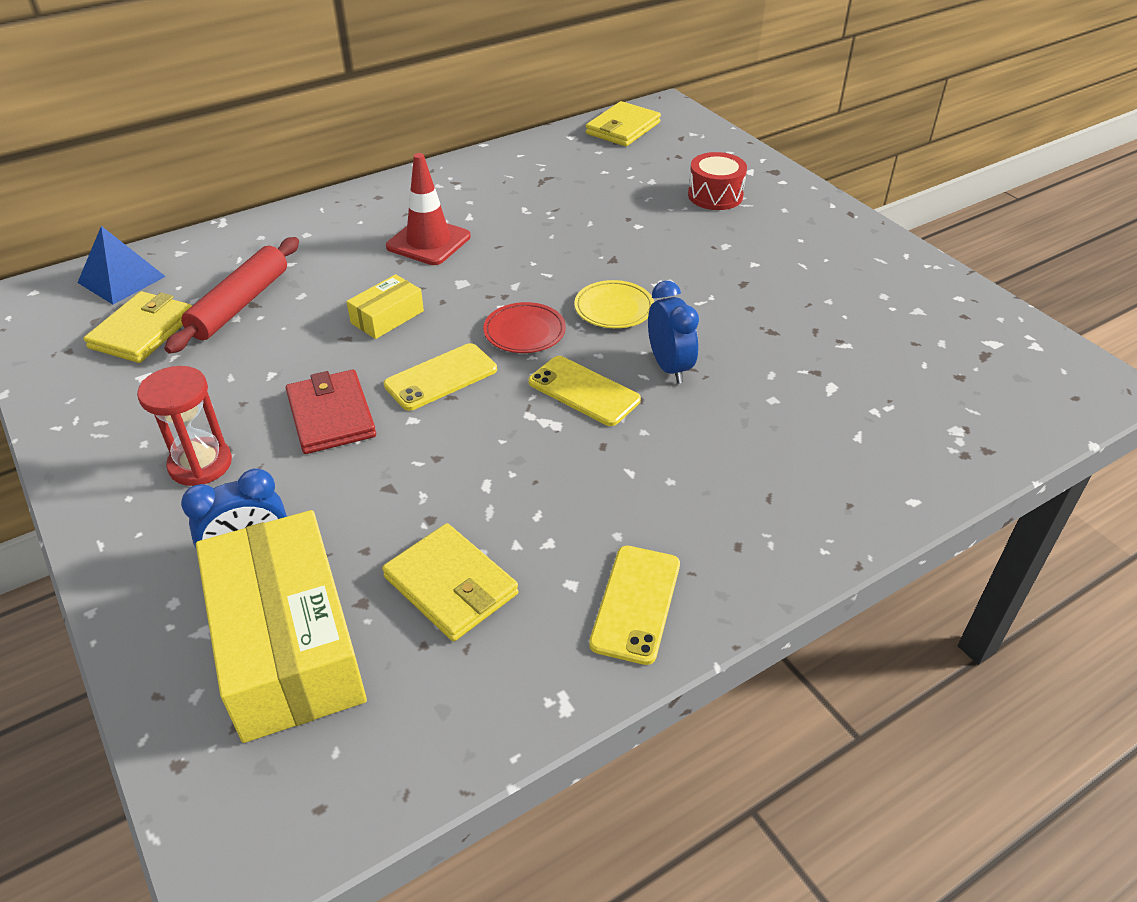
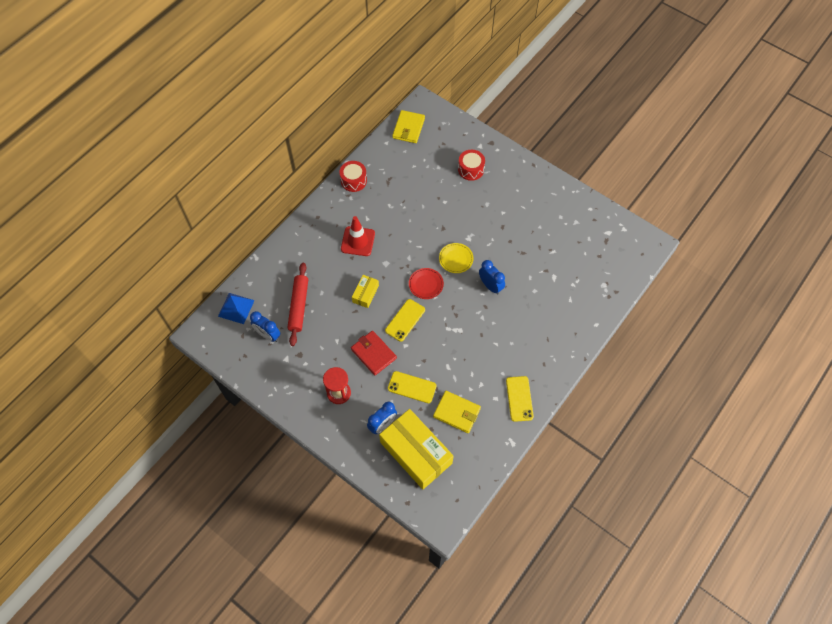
camera: 20 degrees left, 20 degrees up
yellow wallet [84,291,192,363] -> blue clock [250,311,281,342]
yellow phone [528,356,641,426] -> yellow phone moved to [388,371,437,403]
none -> red drum [340,161,367,192]

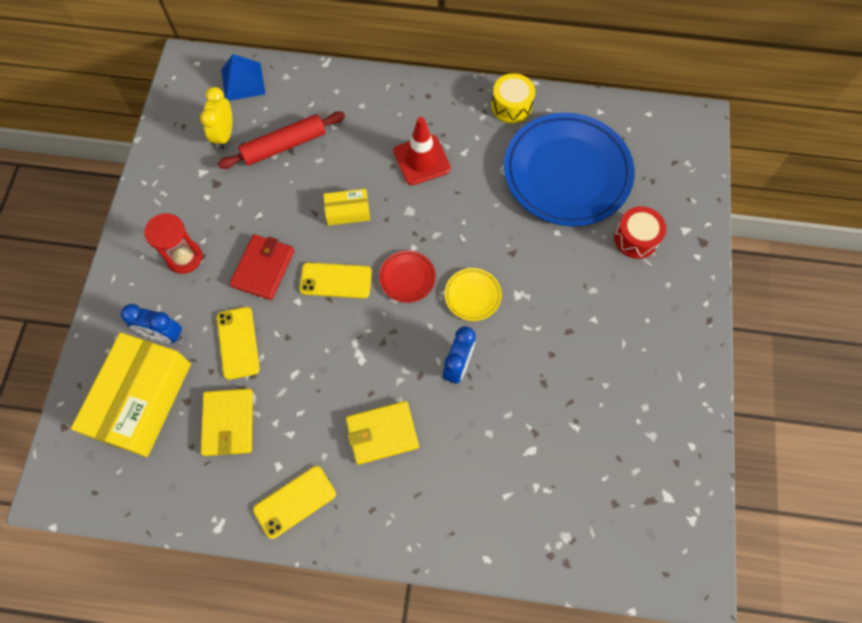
camera: 60 degrees right, 5 degrees up
blue clock [250,311,281,342] -> yellow clock [200,87,232,149]
red drum [340,161,367,192] -> yellow drum [491,73,535,123]
yellow wallet [392,110,425,143] -> yellow wallet moved to [346,401,419,465]
none -> blue plate [504,113,635,226]

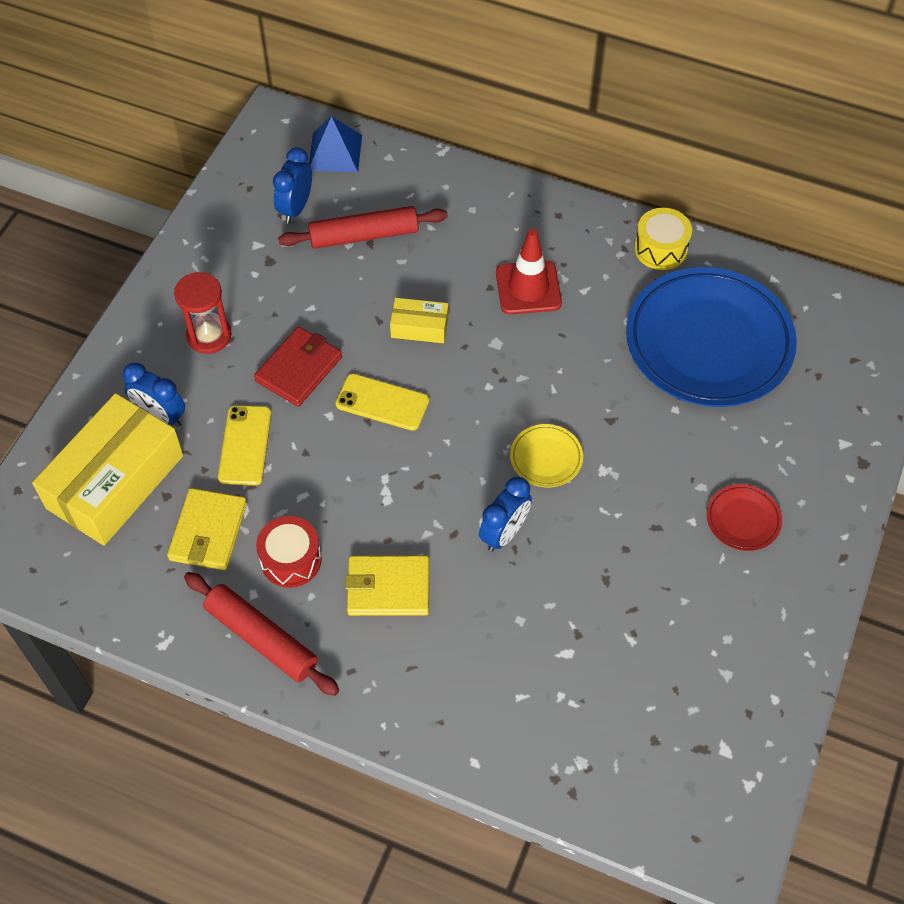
camera: 15 degrees right, 10 degrees down
yellow clock [200,87,232,149] -> blue clock [273,147,312,223]
yellow phone [253,466,336,539] -> red rolling pin [184,572,339,696]
red plate [379,251,436,303] -> red plate moved to [707,484,782,551]
red drum [614,206,666,259] -> red drum moved to [256,516,322,588]

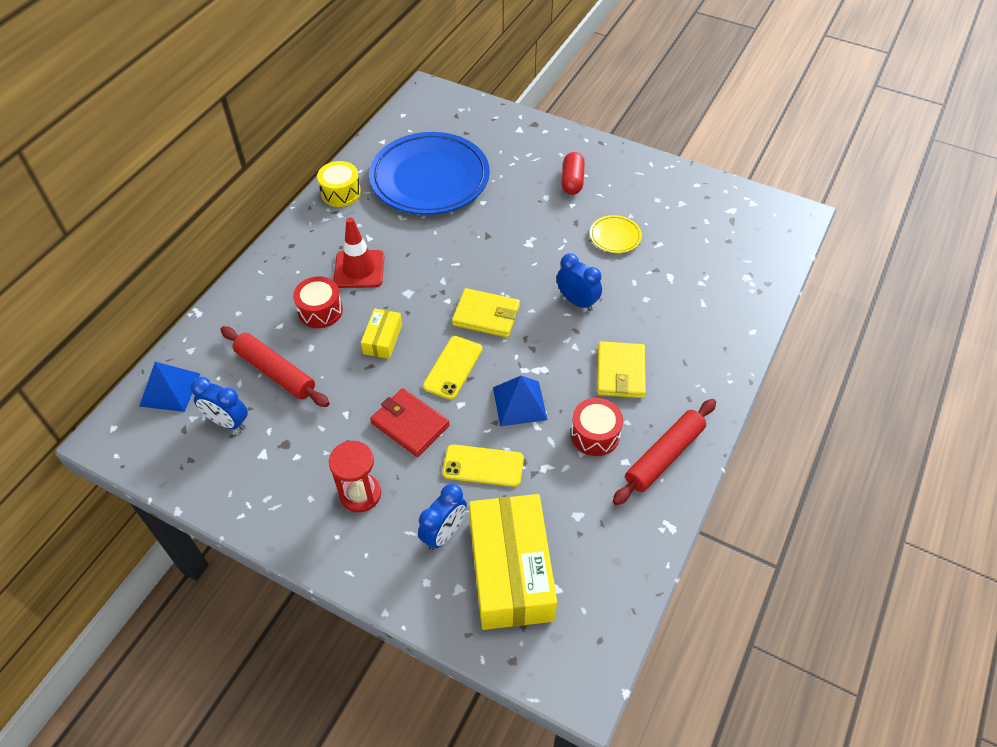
camera: 85 degrees left, 5 degrees down
yellow box [32,393,183,546] -> yellow box turned 45 degrees clockwise [469,494,557,630]
yellow wallet [167,488,247,570] -> yellow wallet moved to [452,288,520,338]
red rolling pin [278,206,448,249] -> red rolling pin turned 45 degrees counterclockwise [220,326,330,407]
yellow plate [510,424,583,487] -> yellow plate moved to [590,215,642,253]
red plate [707,484,782,551] -> red capsule [561,152,585,195]
none -> red drum [293,276,343,328]
none -> blue pyramid [493,376,547,426]

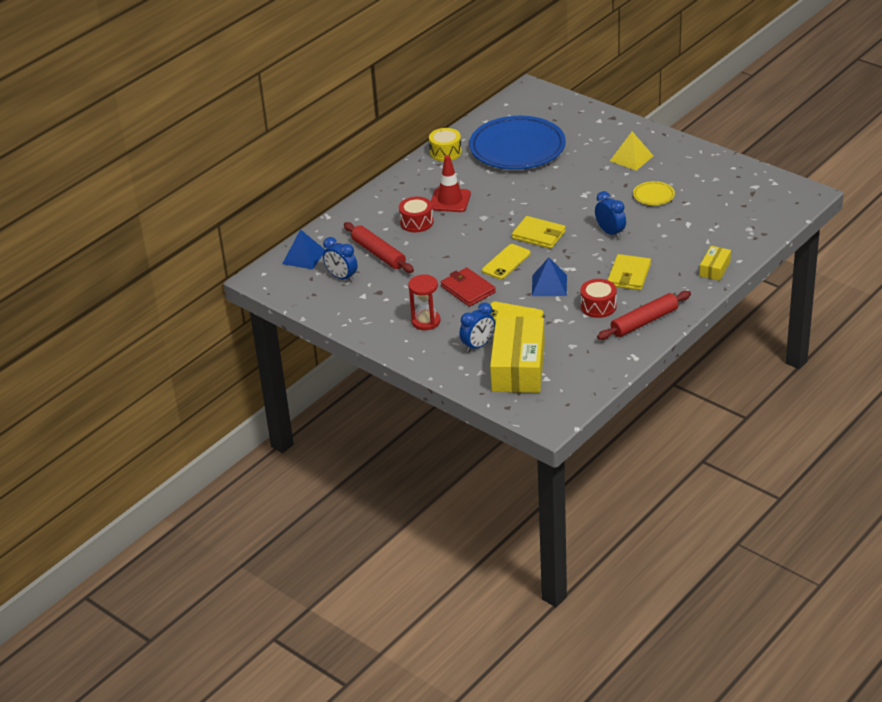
camera: 15 degrees right, 15 degrees down
yellow box [361,308,402,359] -> yellow box moved to [700,246,731,281]
red capsule [561,152,585,195] -> yellow pyramid [610,132,653,171]

